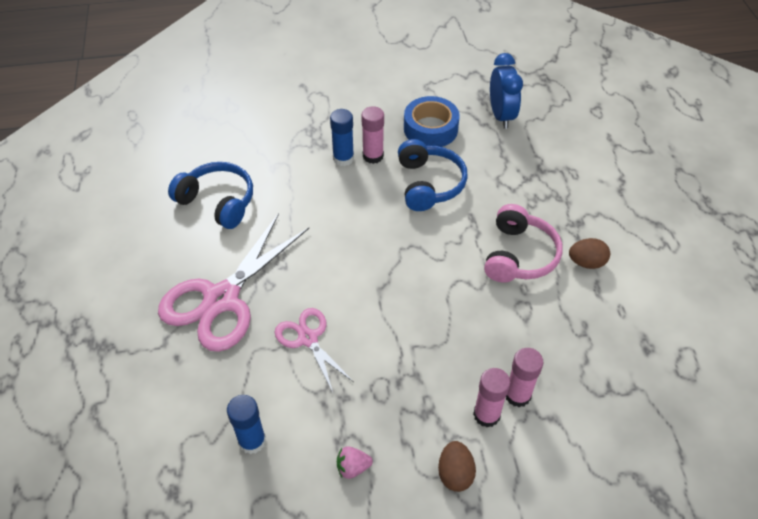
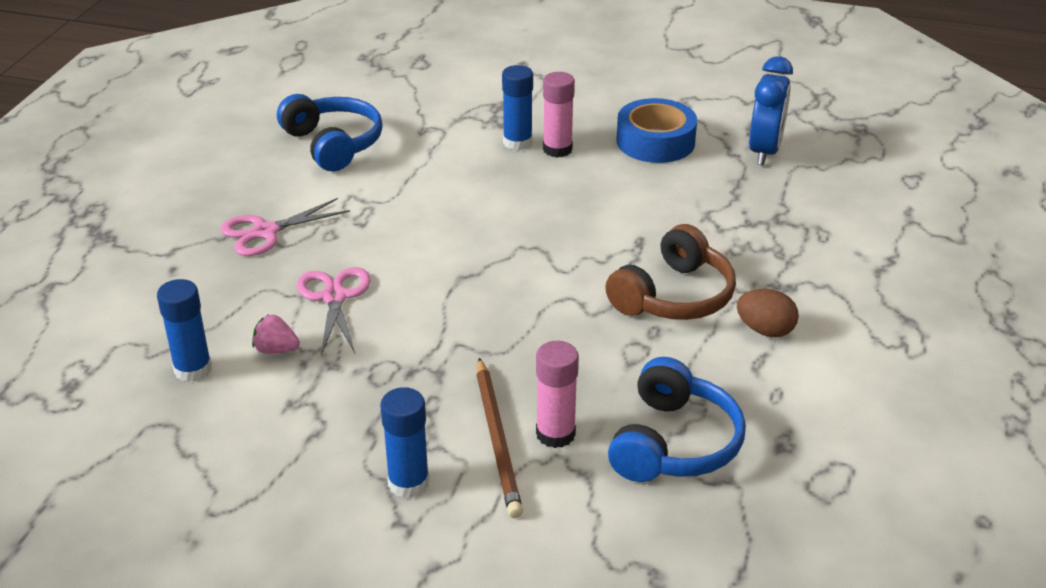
camera: 25 degrees right, 15 degrees down
pink scissors [158,213,309,352] -> pink scissors [220,198,350,256], size x0.54
pink strawberry [337,446,373,479] -> pink strawberry moved to [252,314,300,354]
blue headphones [398,139,468,211] -> blue headphones moved to [608,357,746,482]
brown egg [438,441,476,492] -> blue glue stick [380,387,429,498]
pink glue stick [473,368,510,428] -> brown pencil [477,358,523,518]
pink headphones [484,204,563,282] -> brown headphones [605,224,736,320]

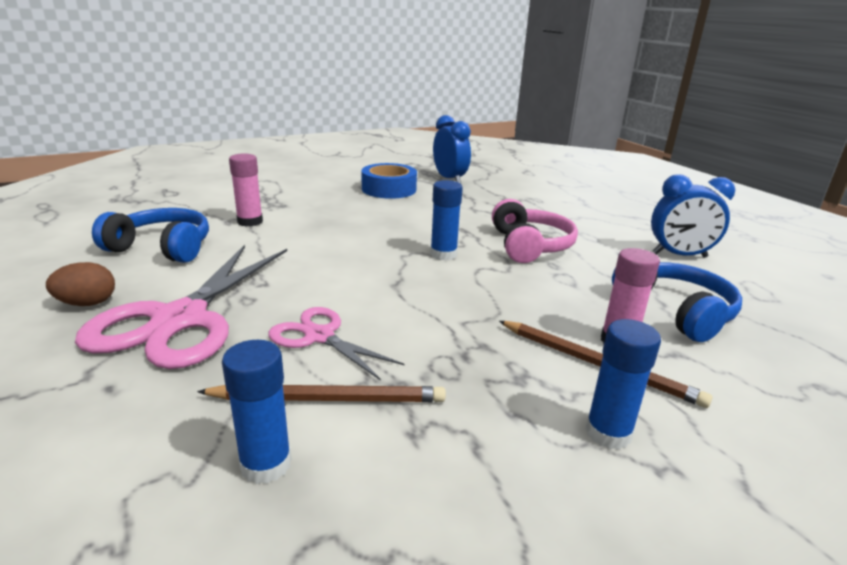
camera: 45 degrees left, 10 degrees down
pink scissors [220,198,350,256] -> pink scissors [75,245,287,369], size x1.85
pink strawberry [252,314,300,354] -> brown pencil [197,385,446,402]
blue glue stick [502,65,533,150] -> blue glue stick moved to [430,180,463,260]
pink glue stick [543,72,575,158] -> pink glue stick moved to [229,153,263,227]
brown headphones [605,224,736,320] -> pink headphones [492,199,578,263]
brown egg [737,289,799,337] -> brown egg moved to [46,262,115,306]
none -> blue clock [651,175,735,258]

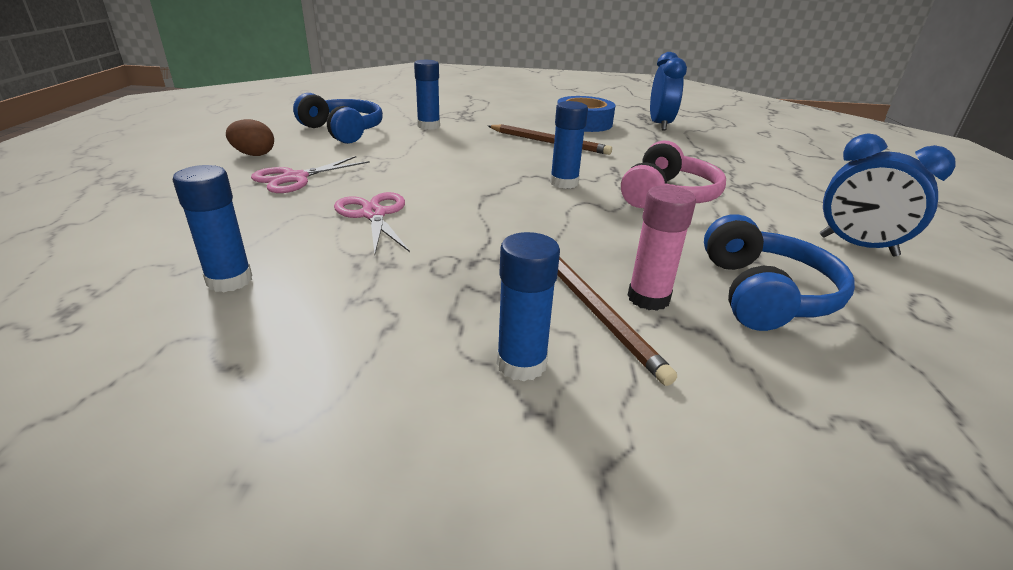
camera: 30 degrees right, 5 degrees up
pink scissors [75,245,287,369] -> pink scissors [251,156,370,193], size x0.54
brown pencil [197,385,446,402] -> brown pencil moved to [488,124,612,155]
pink glue stick [229,153,263,227] -> blue glue stick [414,60,440,130]

